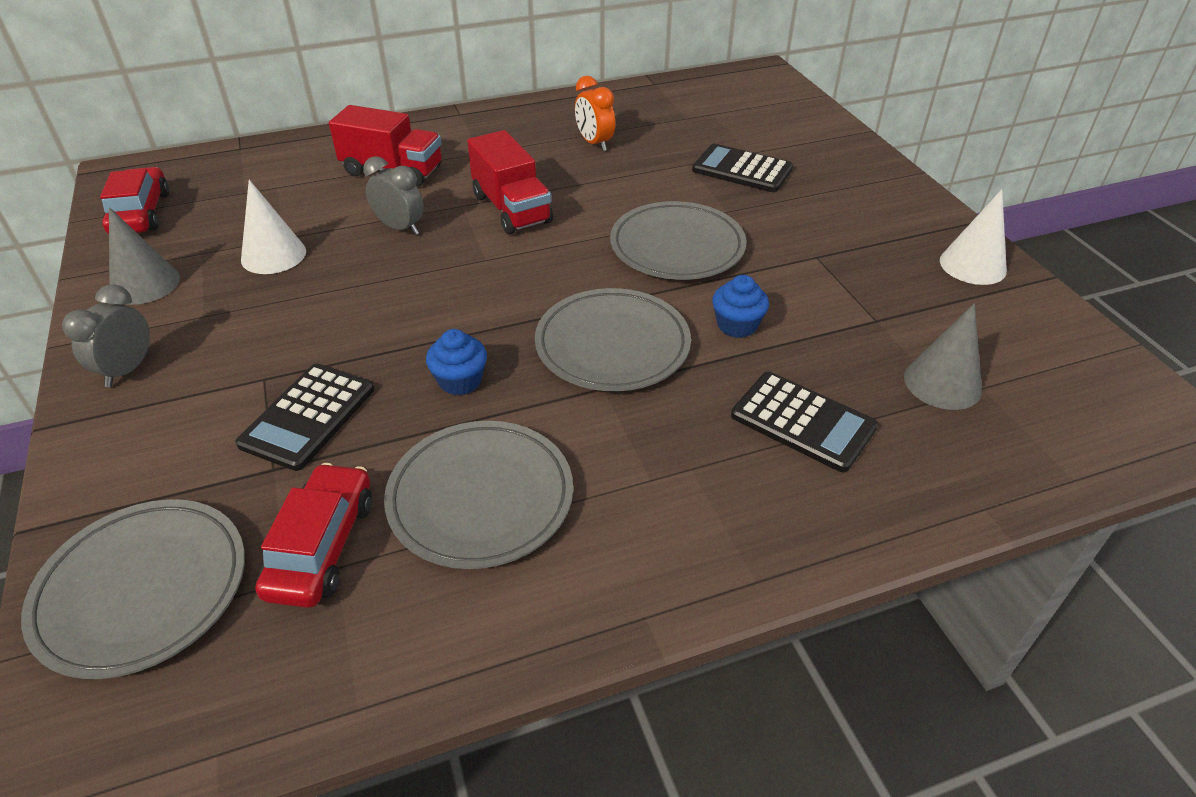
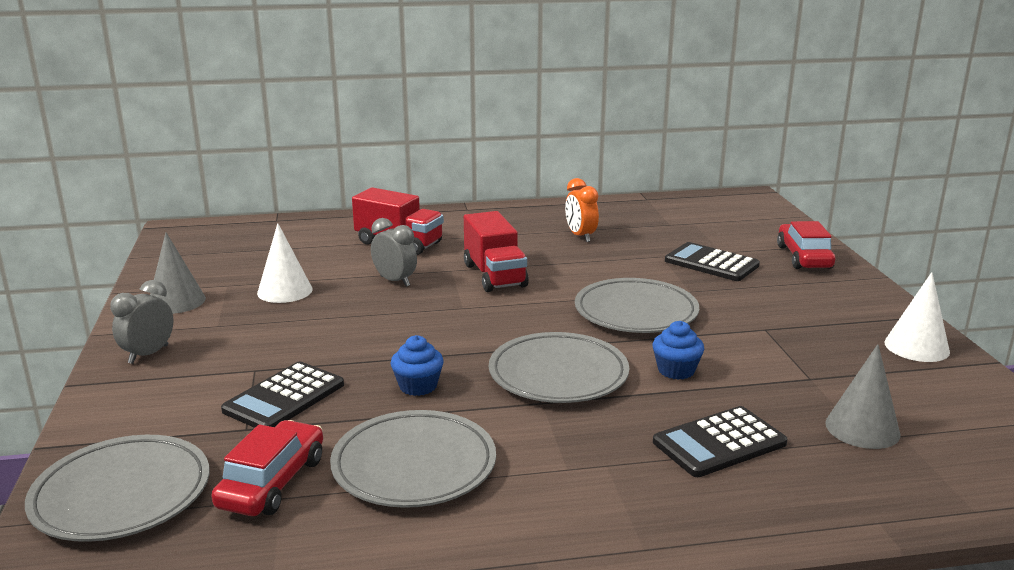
camera: 10 degrees right, 20 degrees down
red car [100,167,169,234] -> red car moved to [777,221,835,269]
black calculator [731,372,878,472] -> black calculator turned 105 degrees clockwise [653,406,787,477]

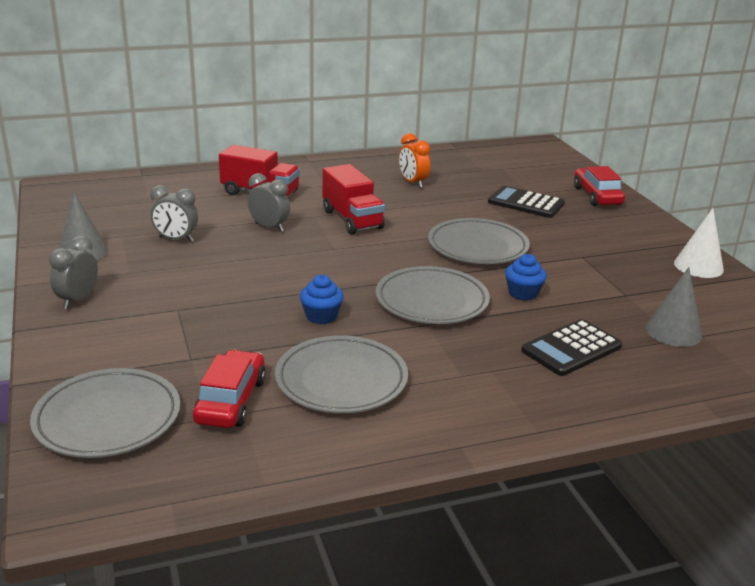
camera: 10 degrees left, 5 degrees up
black calculator [221,362,344,428] -> none
white cone [257,223,313,303] -> grey clock [150,185,198,242]

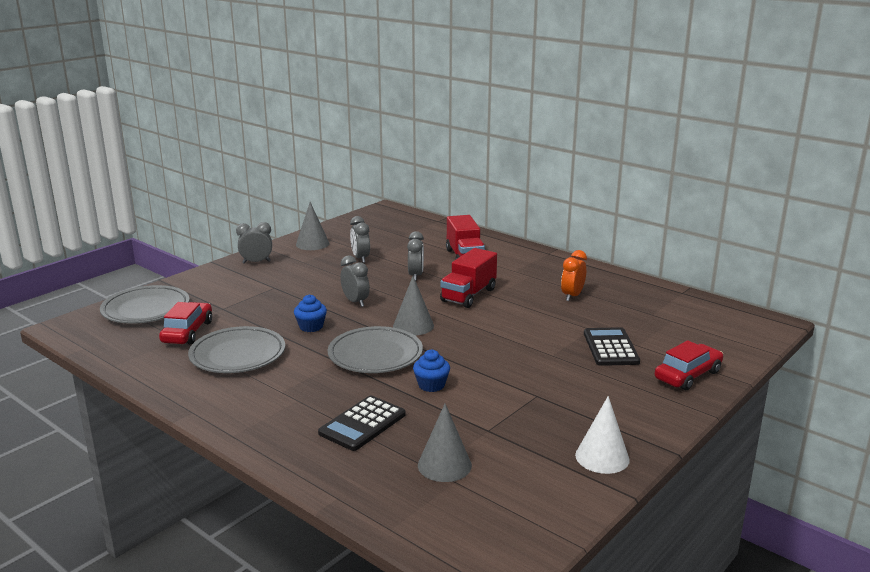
camera: 60 degrees right, 5 degrees down
red car [193,350,266,428] -> red car turned 60 degrees counterclockwise [159,302,212,344]
grey plate [428,218,530,264] -> none
black calculator [521,319,622,376] -> black calculator turned 75 degrees counterclockwise [318,395,406,451]
none -> grey clock [340,255,370,307]
none -> grey cone [393,276,434,335]

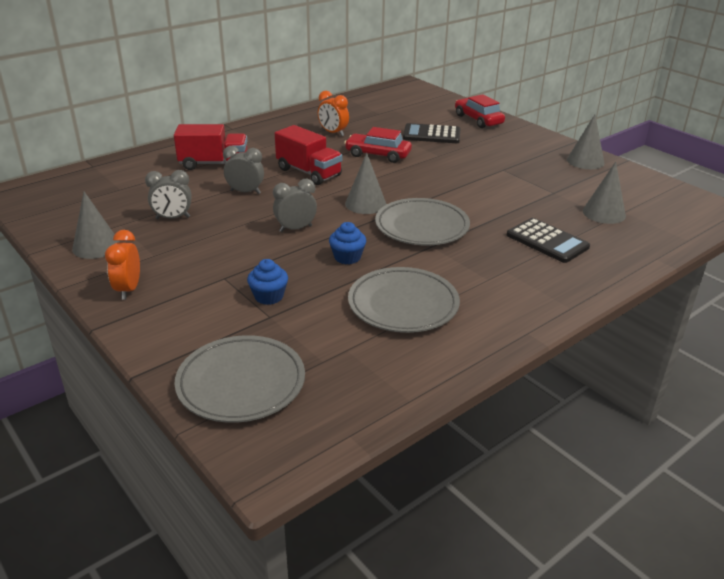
camera: 80 degrees left, 10 degrees up
red car [159,302,212,344] -> red car moved to [344,127,412,163]
grey clock [236,222,272,264] -> orange clock [105,230,140,300]
blue cupcake [413,350,450,392] -> blue cupcake moved to [247,259,288,305]
white cone [575,396,630,474] -> grey cone [567,115,605,169]

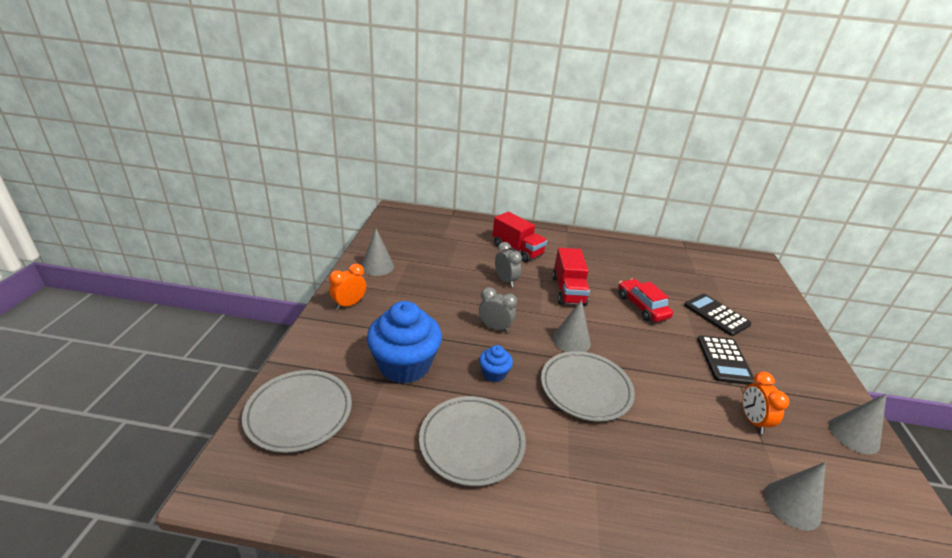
camera: 45 degrees right, 0 degrees up
grey clock [145,170,192,219] -> none
blue cupcake [247,259,288,305] -> blue cupcake [367,301,442,384], size x2.14
orange clock [318,91,349,136] -> orange clock moved to [742,372,789,434]
red car [455,94,505,128] -> none
black calculator [507,218,590,263] -> black calculator moved to [697,335,756,385]

